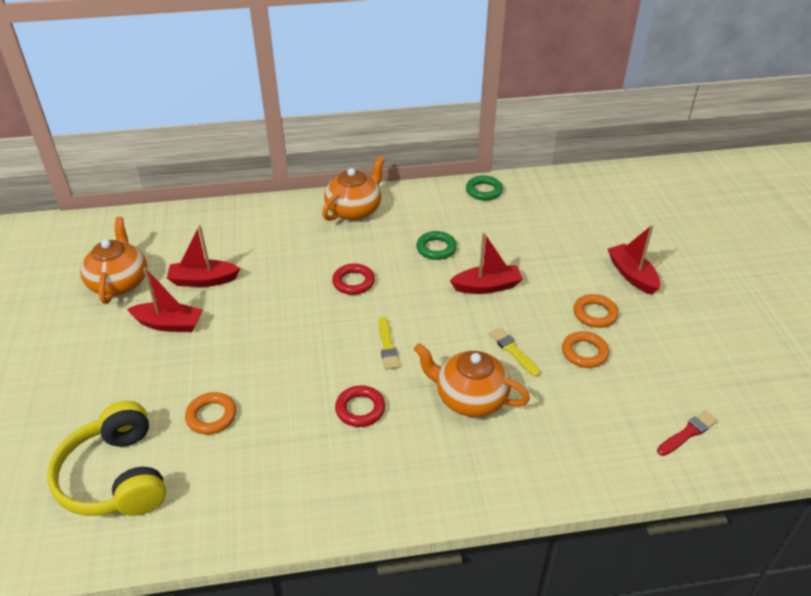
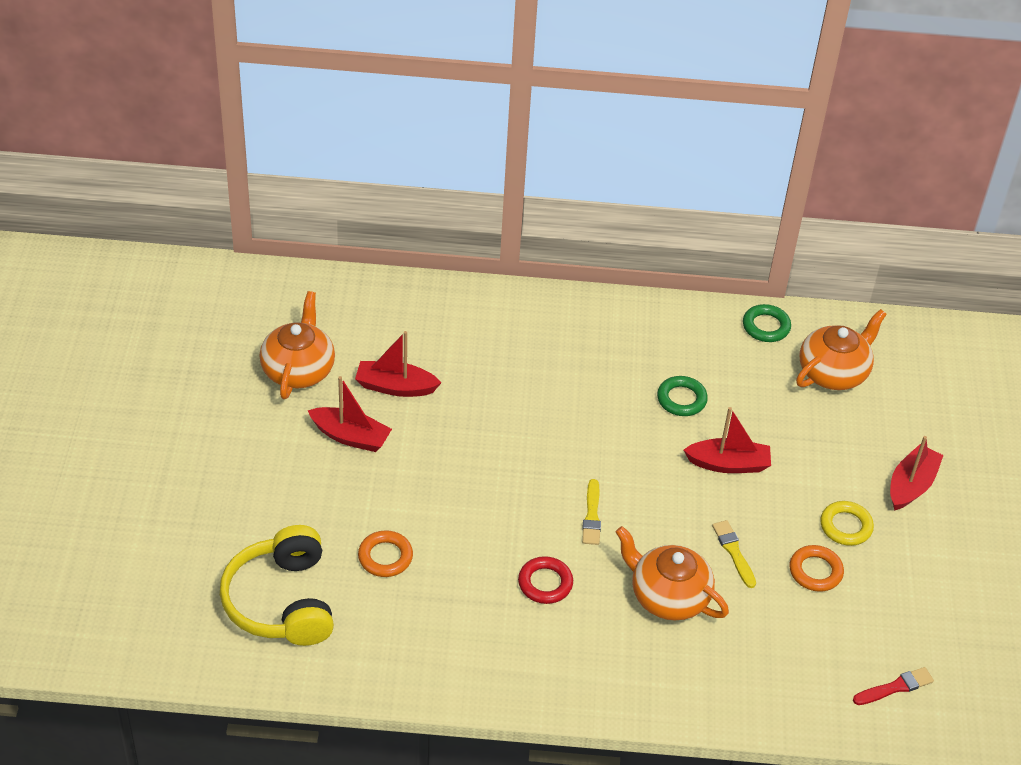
camera: 10 degrees right, 5 degrees up
orange teapot [322,156,385,221] -> orange teapot moved to [796,309,887,390]
red ring [332,264,375,295] -> none
orange ring [573,294,619,328] -> yellow ring [820,501,874,546]
red boat [608,225,660,295] -> red boat turned 45 degrees clockwise [890,436,944,511]

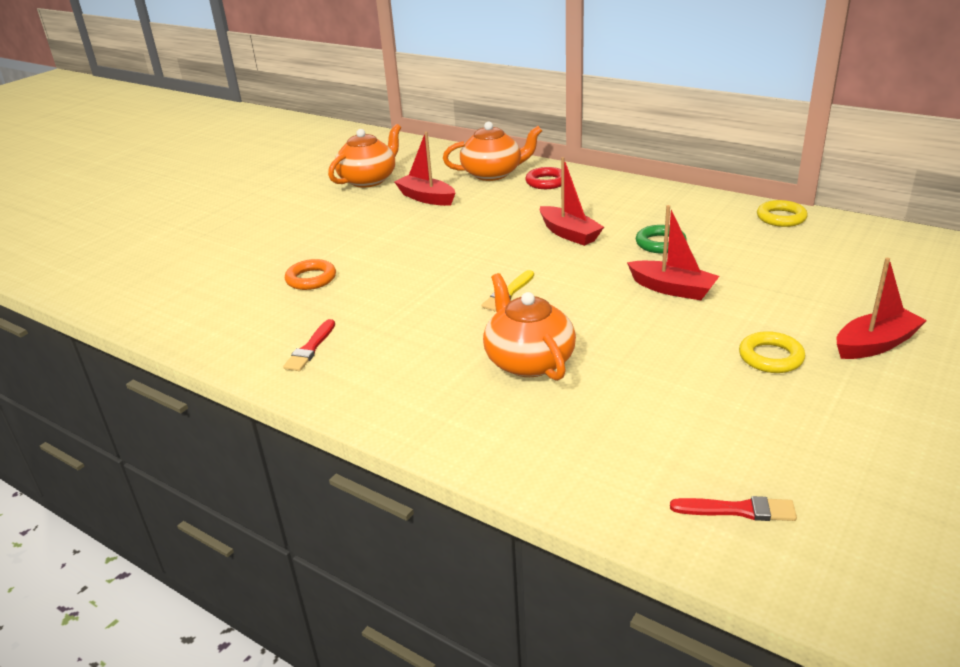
camera: 35 degrees right, 15 degrees down
yellow headphones [220,525,334,646] -> none
red boat [308,376,392,452] -> red boat moved to [540,157,604,246]
red ring [518,556,573,604] -> red ring moved to [525,167,561,189]
yellow brush [712,520,756,588] -> none
green ring [743,304,791,342] -> yellow ring [757,200,808,227]
orange ring [790,545,844,592] -> none
orange teapot [796,309,887,390] -> orange teapot moved to [443,122,542,181]
none -> red brush [283,319,335,371]

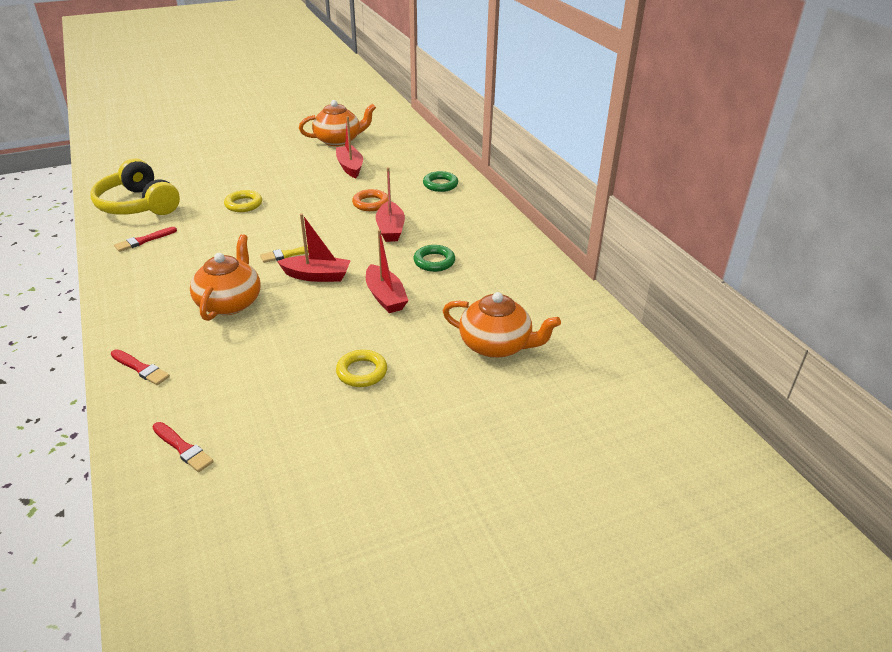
camera: 30 degrees right, 5 degrees up
orange ring [285,259,336,290] -> orange ring moved to [352,189,388,211]
orange teapot [443,122,542,181] -> orange teapot moved to [443,292,561,358]
red ring [525,167,561,189] -> green ring [423,171,458,192]
yellow ring [757,200,808,227] -> yellow ring moved to [224,190,262,212]
red boat [837,258,927,359] -> red boat moved to [277,214,351,282]
none -> yellow headphones [90,158,180,215]
none -> red brush [111,349,170,385]

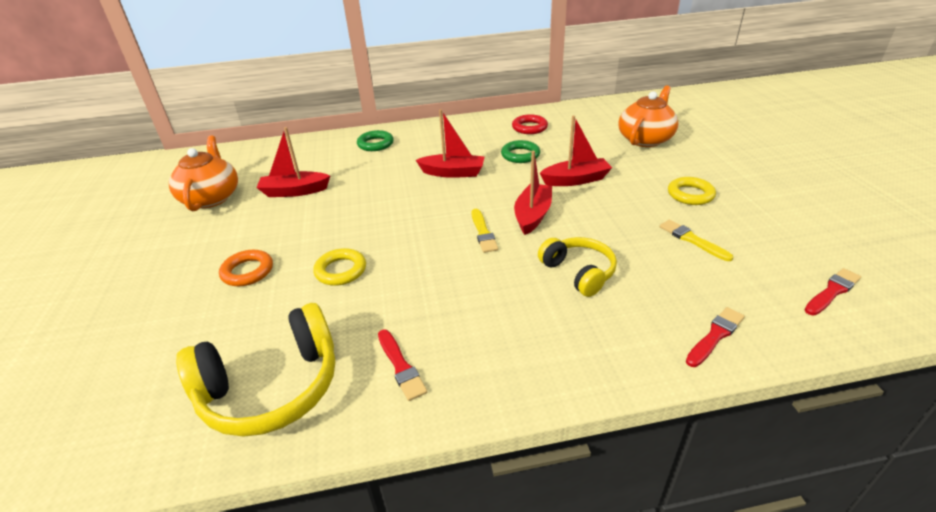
camera: 75 degrees left, 0 degrees up
orange teapot [190,234,261,321] -> yellow headphones [538,237,617,297]
orange ring [352,189,388,211] -> orange ring moved to [219,250,273,286]
none -> red ring [512,114,548,134]
none -> yellow brush [660,220,733,261]

